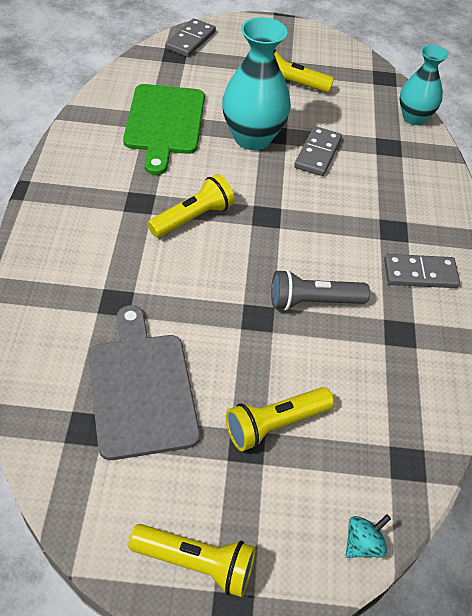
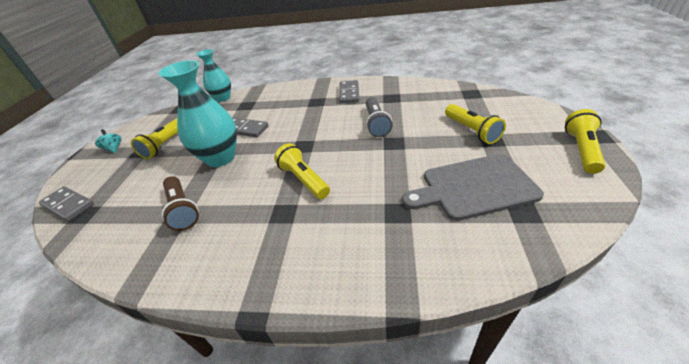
camera: 80 degrees left, 10 degrees down
green cutting board [123,84,205,175] -> brown flashlight [161,176,199,231]
turquoise spinning top [345,514,391,558] -> turquoise spinning top moved to [95,129,121,153]

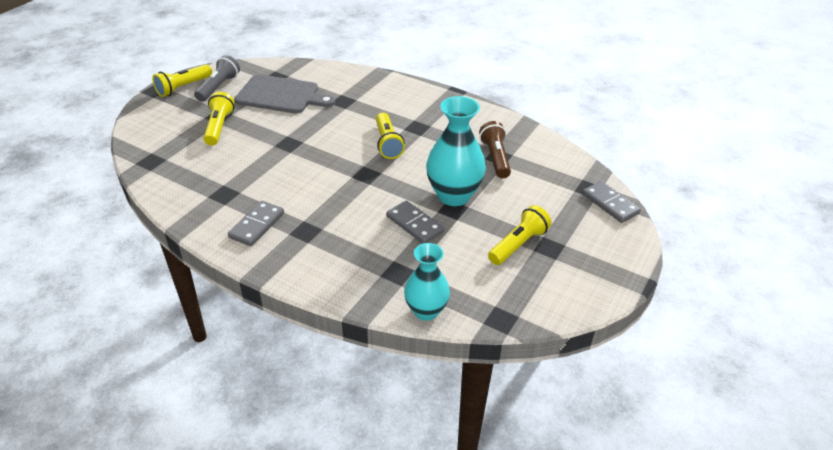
camera: 160 degrees left, 0 degrees up
turquoise spinning top [95,129,121,153] -> none
grey flashlight [366,97,393,137] -> grey flashlight moved to [194,55,240,102]

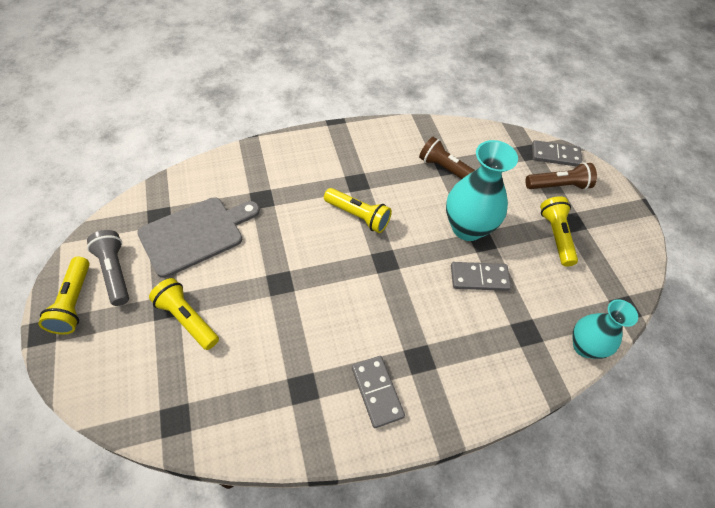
camera: 50 degrees left, 15 degrees up
none -> brown flashlight [526,162,597,190]

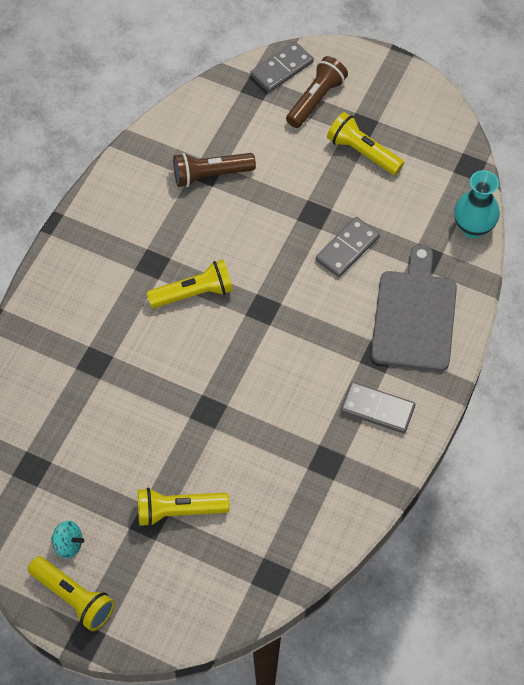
camera: 45 degrees left, 5 degrees up
grey flashlight [87,230,129,306] -> turquoise spinning top [51,521,84,559]
grey cutting board [137,197,260,278] -> grey cutting board moved to [371,244,457,371]
turquoise vase [446,140,518,241] -> none

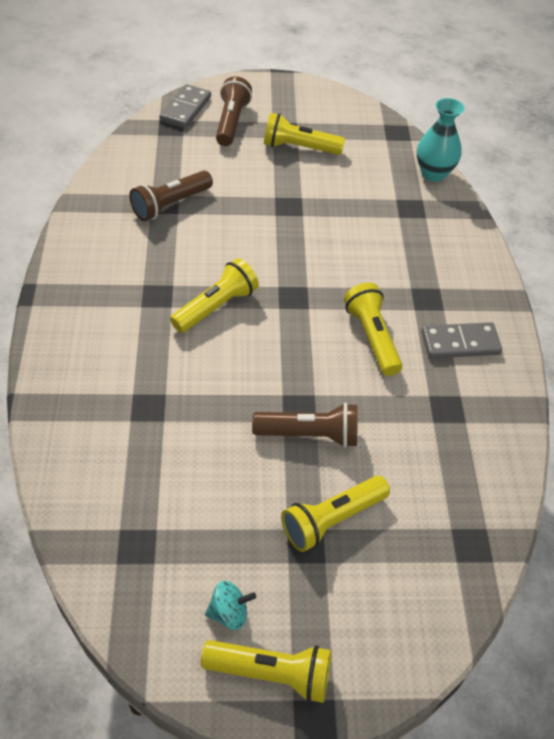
camera: 30 degrees left, 10 degrees down
grey domino [315,217,380,277] -> none
grey cutting board [371,244,457,371] -> none
none -> brown flashlight [252,403,358,448]
none -> yellow flashlight [344,283,402,376]

